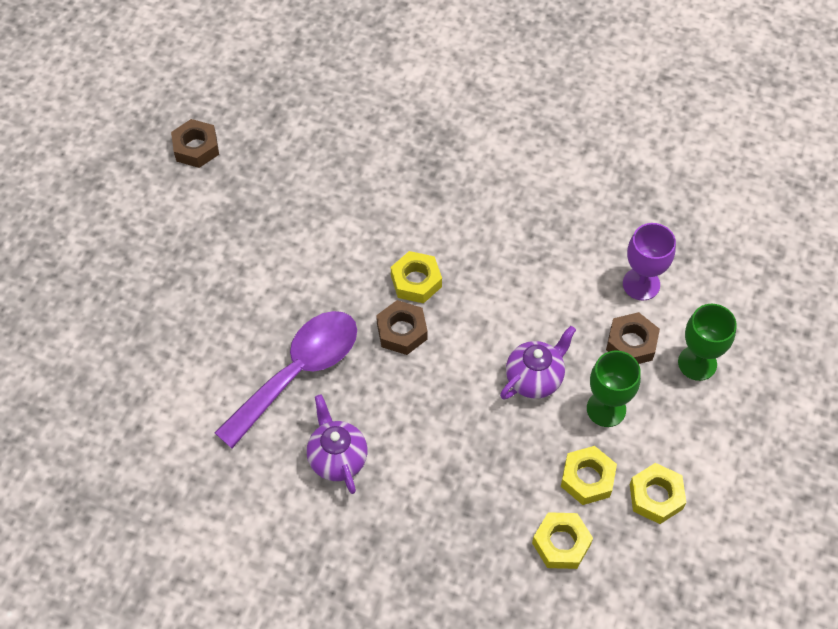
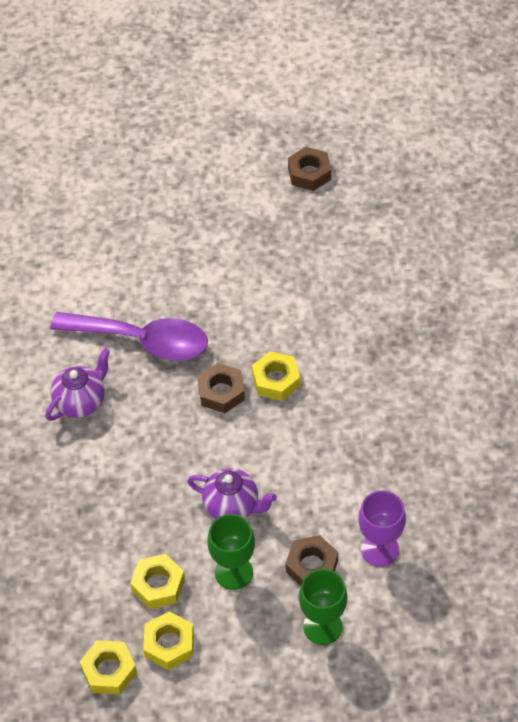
camera: 65 degrees right, 5 degrees down
yellow nut [532,512,593,569] -> yellow nut moved to [80,640,137,695]

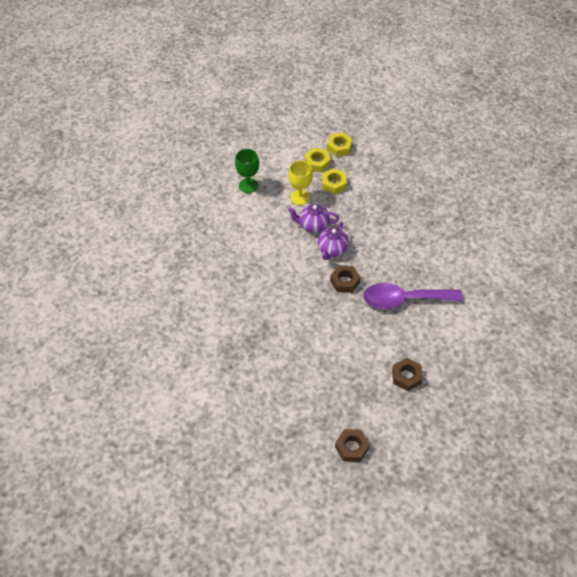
camera: 160 degrees right, 0 degrees up
purple teapot [45,348,110,421] -> purple teapot moved to [318,222,349,260]
green goblet [207,514,255,590] -> yellow goblet [288,161,313,205]
yellow nut [252,351,300,401] -> none
brown nut [285,535,338,586] -> brown nut moved to [392,358,423,391]
purple goblet [358,491,406,567] -> none

